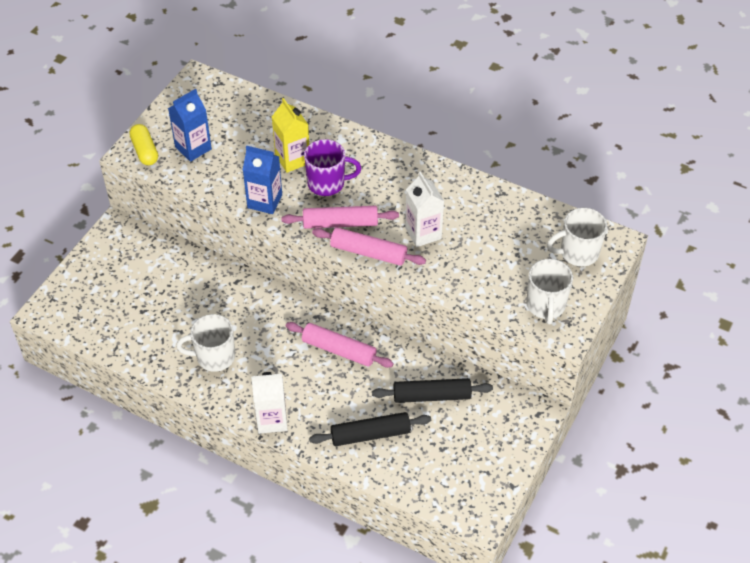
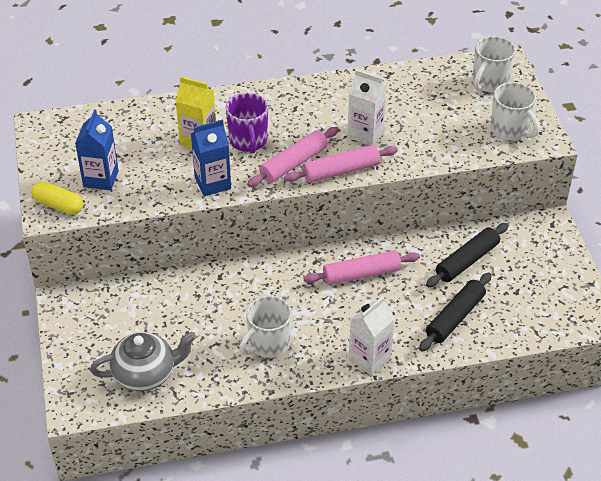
camera: 40 degrees left, 5 degrees down
purple mug [304,139,361,196] -> purple mug turned 120 degrees clockwise [226,93,268,153]
none -> grey teapot [90,332,196,391]

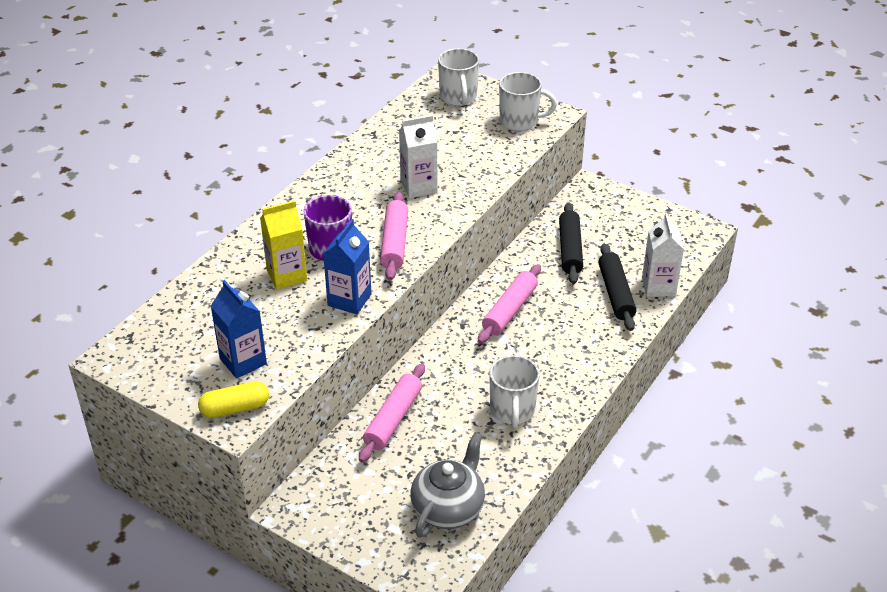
camera: 45 degrees left, 5 degrees down
pink rolling pin [284,145,398,183] -> pink rolling pin moved to [359,364,425,462]
white carton [349,296,395,375] -> white carton moved to [642,213,684,297]

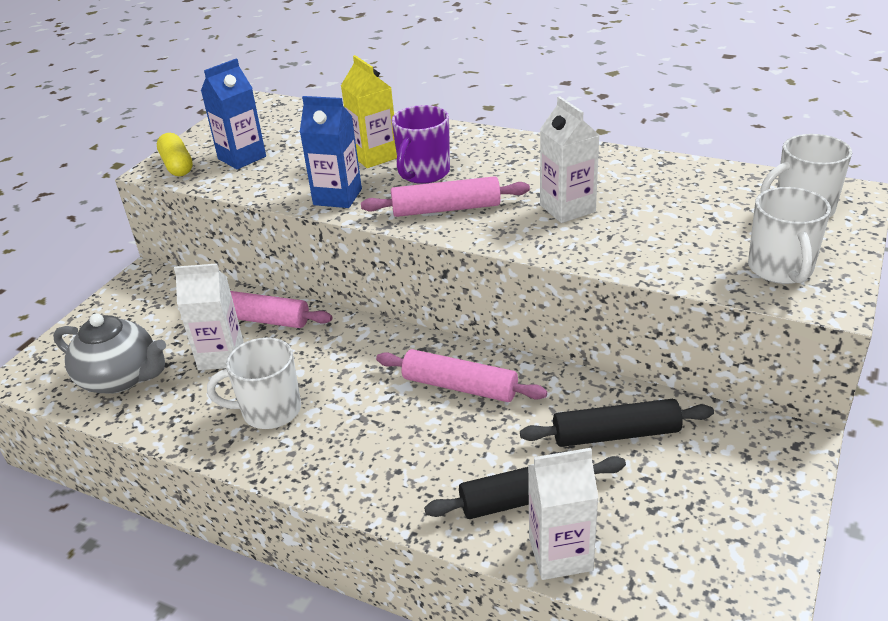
camera: 85 degrees right, 5 degrees down
none -> white carton [174,263,244,370]

